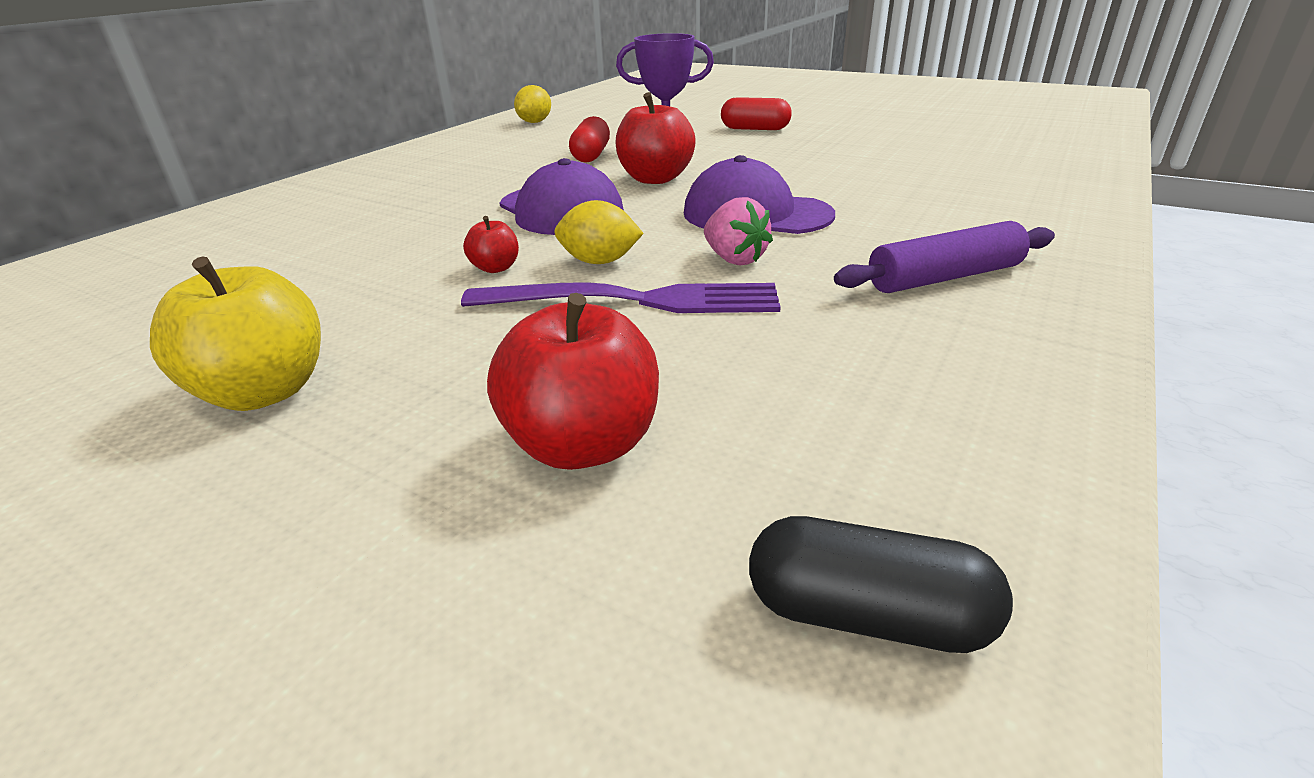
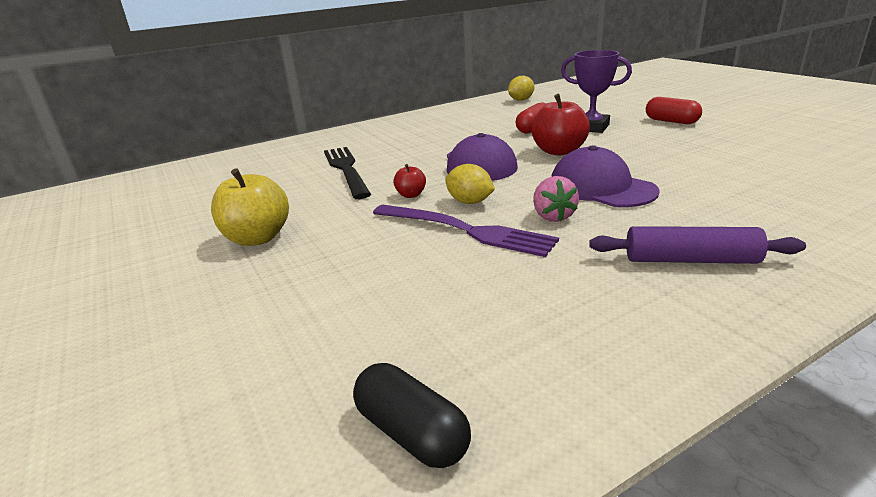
camera: 30 degrees right, 5 degrees down
red apple [487,293,659,470] -> none
none -> black fork [324,147,371,199]

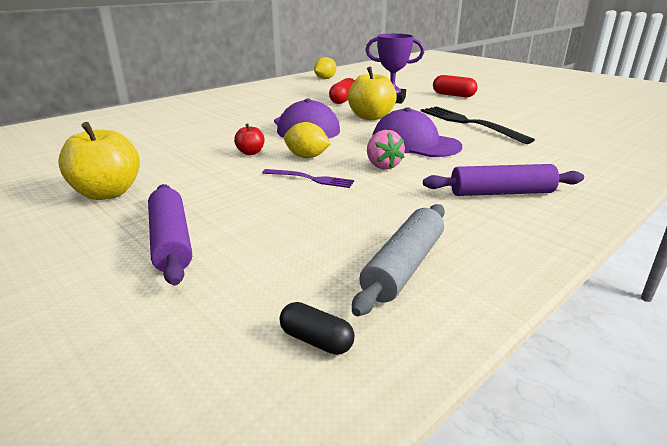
camera: 15 degrees left, 0 degrees up
black fork [324,147,371,199] -> black fork moved to [421,106,535,144]
black capsule [353,363,471,468] -> black capsule [280,302,355,355], size x0.63
purple fork [373,205,559,257] -> purple fork [262,169,354,188], size x0.53
red apple [531,94,590,155] -> yellow apple [348,67,397,120]
none -> purple rolling pin [148,184,192,286]
none -> grey rolling pin [352,204,445,316]

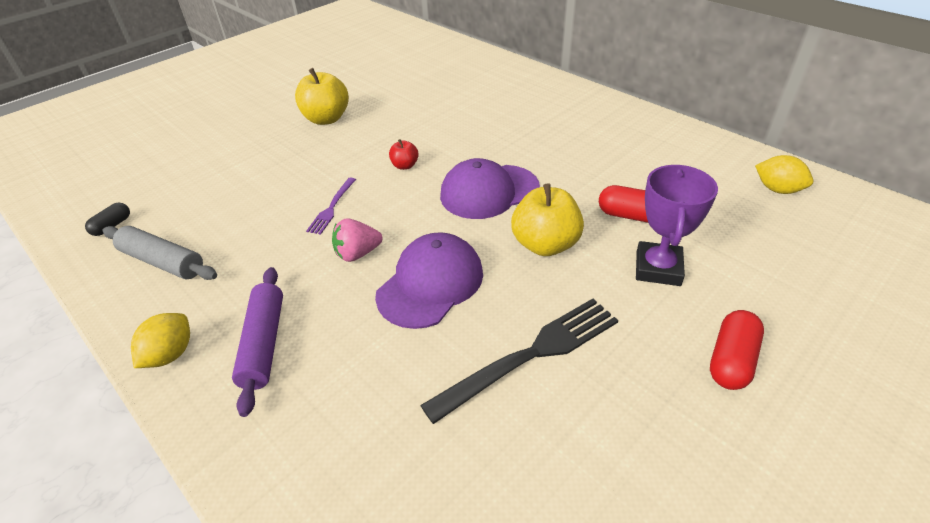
camera: 90 degrees right, 15 degrees up
purple rolling pin [148,184,192,286] -> none
yellow lemon [284,122,331,158] -> yellow lemon moved to [131,313,190,368]

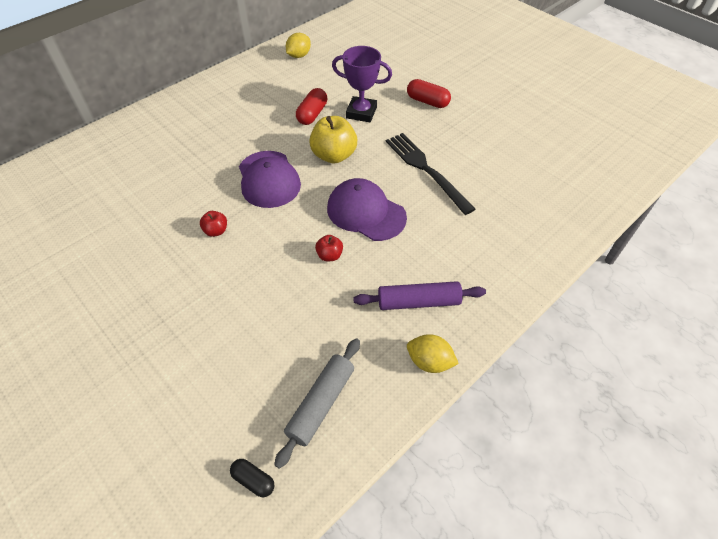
camera: 90 degrees left, 10 degrees up
yellow apple [295,68,349,125] -> none
purple fork [306,178,356,235] -> none
pink strawberry [332,218,383,262] -> red apple [315,235,343,261]

